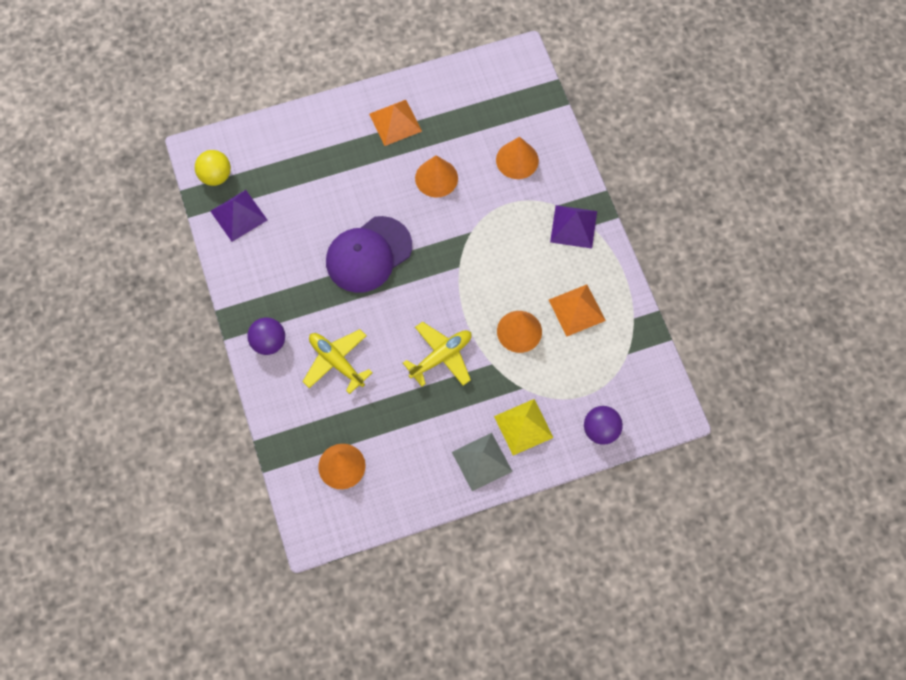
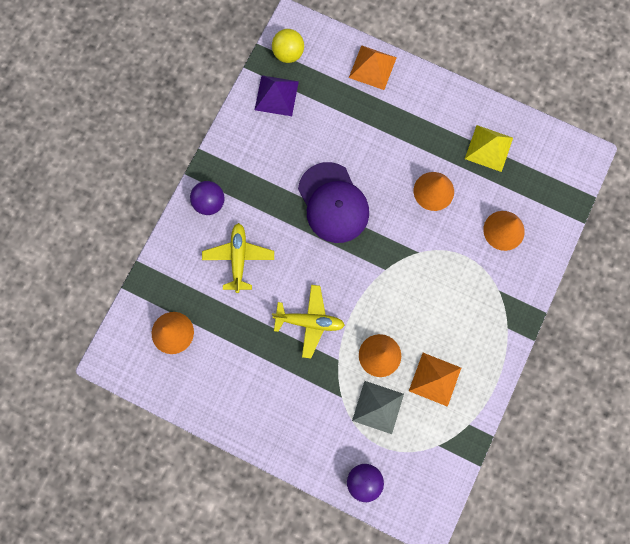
camera: 45 degrees right, 10 degrees up
purple cap [326,216,412,293] -> purple cap turned 120 degrees counterclockwise [298,162,369,243]
orange pyramid [369,100,422,146] -> orange pyramid moved to [349,45,397,90]
grey pyramid [452,433,513,491] -> grey pyramid moved to [352,381,404,434]
yellow pyramid [494,399,554,455] -> yellow pyramid moved to [465,125,513,172]
purple pyramid [550,205,597,249] -> none

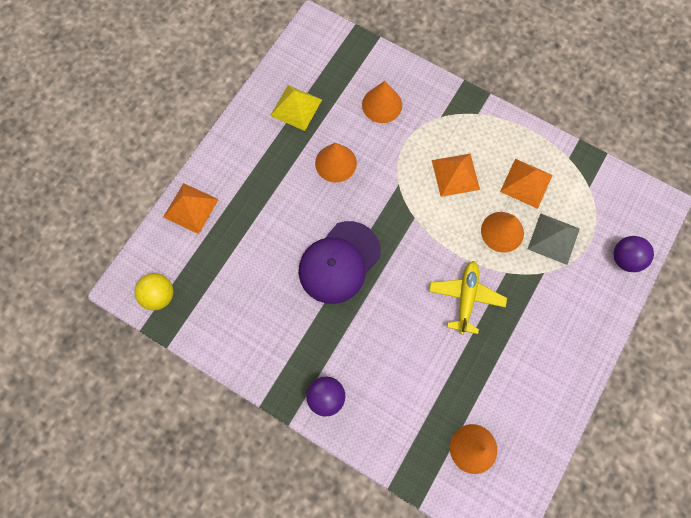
camera: 85 degrees left, 5 degrees down
yellow plane [202,223,274,293] -> none
purple pyramid [255,76,299,116] -> none
purple cap [298,162,369,243] -> purple cap turned 150 degrees clockwise [299,221,381,304]
none -> orange pyramid [432,154,480,197]

